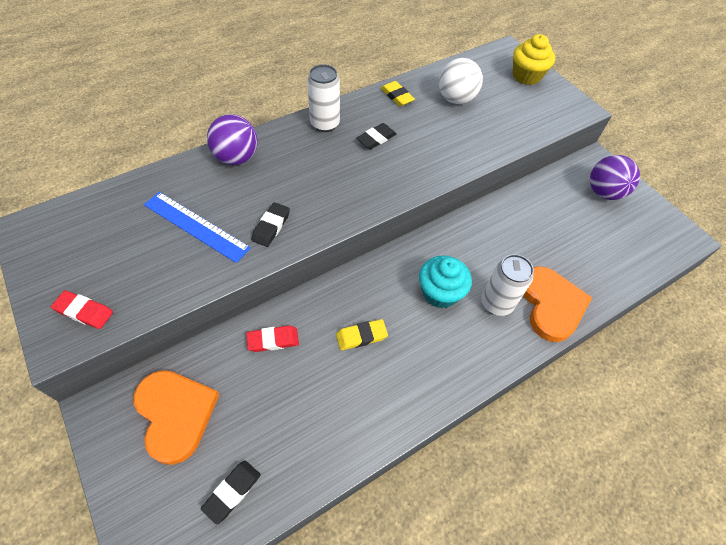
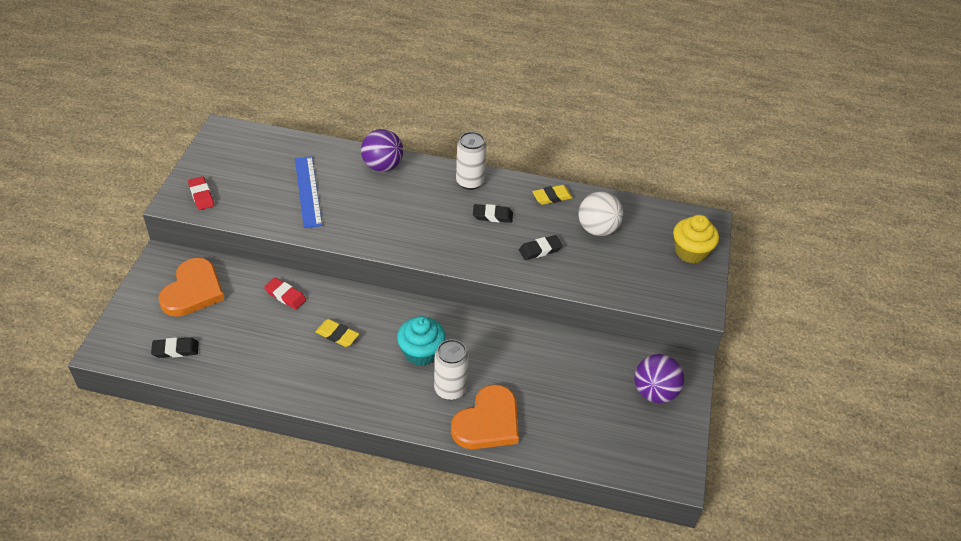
camera: 45 degrees right, 10 degrees down
black eraser [251,202,290,247] -> black eraser moved to [519,235,563,260]
yellow eraser [381,81,415,106] -> yellow eraser turned 60 degrees clockwise [532,185,573,205]

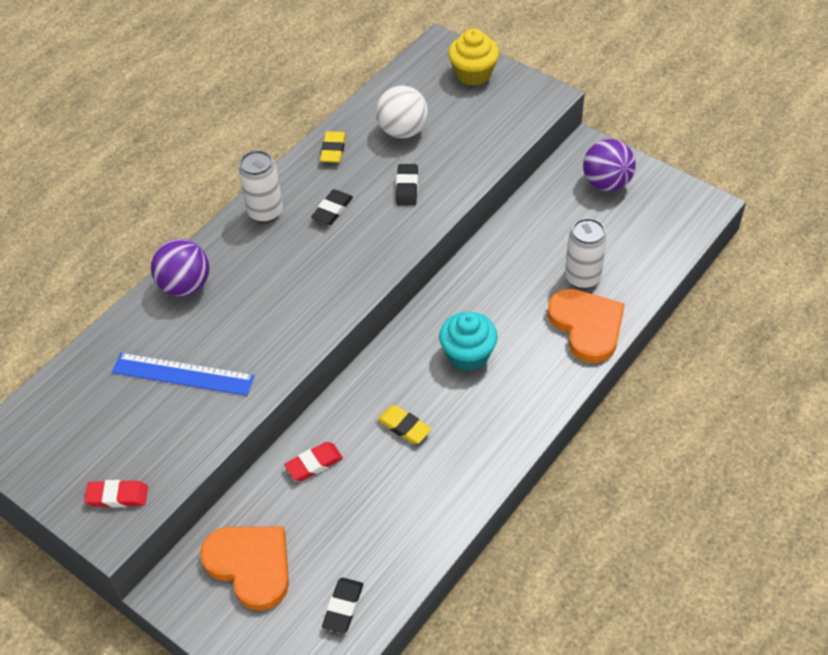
camera: 60 degrees left, 5 degrees up
yellow eraser [315,319,359,347] -> yellow eraser turned 75 degrees clockwise [377,405,432,444]
white can [434,339,469,400] -> white can moved to [565,218,607,289]

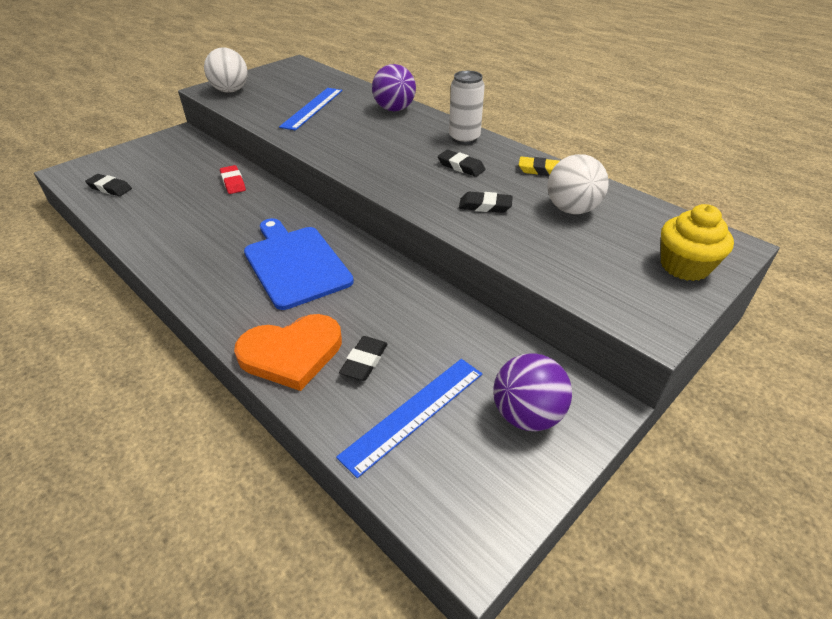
camera: 95 degrees right, 10 degrees down
red eraser [84,480,148,507] -> white ball [204,48,248,93]
orange heart [200,527,289,611] -> none
yellow eraser [377,405,432,444] -> none
turquoise cupcake [439,312,498,371] -> blue cutting board [244,218,354,310]
white can [565,218,607,289] -> black eraser [339,336,387,381]
none -> blue ruler [336,359,482,478]

